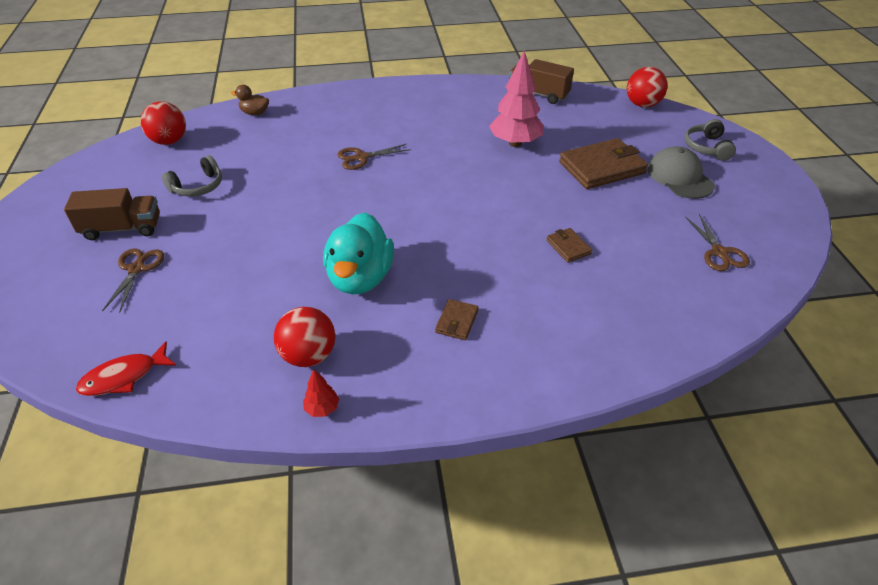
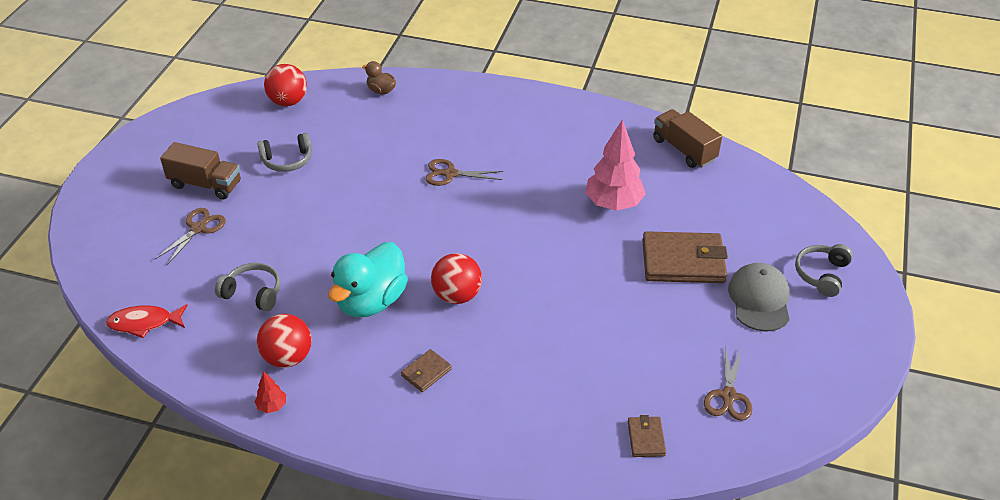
camera: 25 degrees right, 0 degrees up
brown wallet [546,228,592,263] -> brown wallet moved to [628,415,666,457]
red ball [627,67,668,108] -> red ball moved to [431,253,482,304]
none -> grey headphones [215,263,280,311]

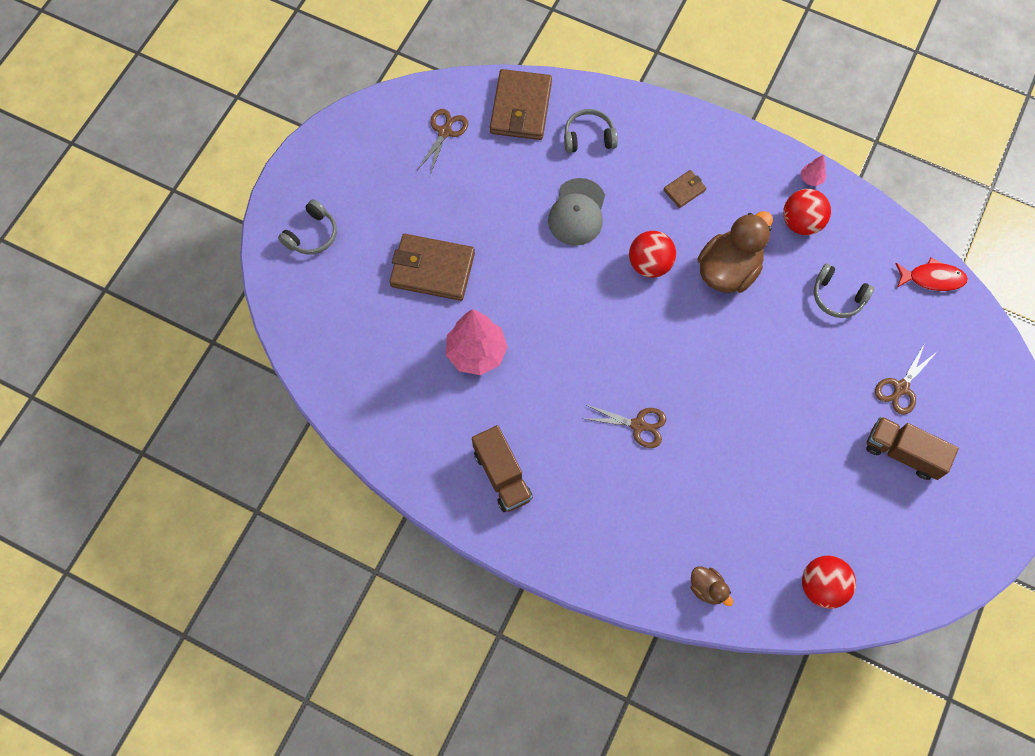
camera: 170 degrees left, 25 degrees up
red tree [255,371,286,413] -> pink tree [801,155,827,186]
grey headphones [257,133,312,172] -> grey headphones moved to [564,109,618,153]
turquoise duck [328,242,408,317] -> brown duck [697,211,773,293]
brown wallet [628,415,666,457] -> brown wallet [490,69,552,140], size x2.09
brown truck [653,109,722,168] -> brown truck moved to [472,425,533,512]
grey cap [728,263,790,332] -> grey cap moved to [548,178,605,246]

